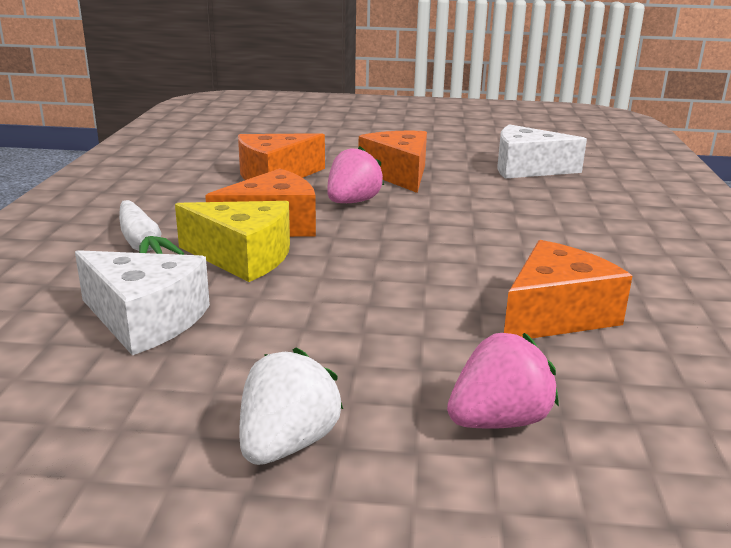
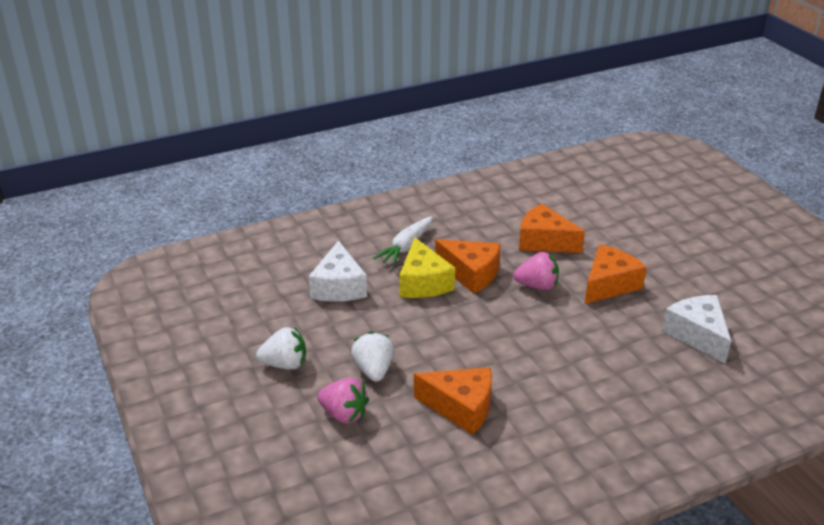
camera: 60 degrees right, 10 degrees up
none -> white strawberry [351,331,394,382]

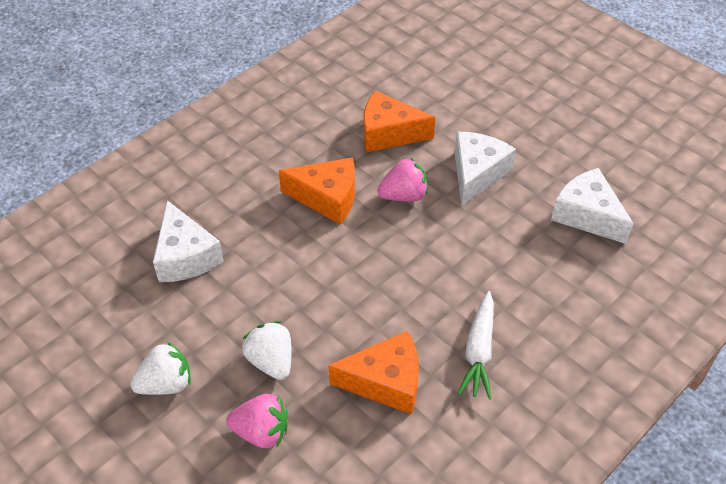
camera: 20 degrees left, 15 degrees up
white carrot [373,216,433,266] -> white carrot moved to [458,291,494,400]
yellow cheese [399,237,455,298] -> none
orange cheese [585,244,647,304] -> white cheese [455,132,516,206]

